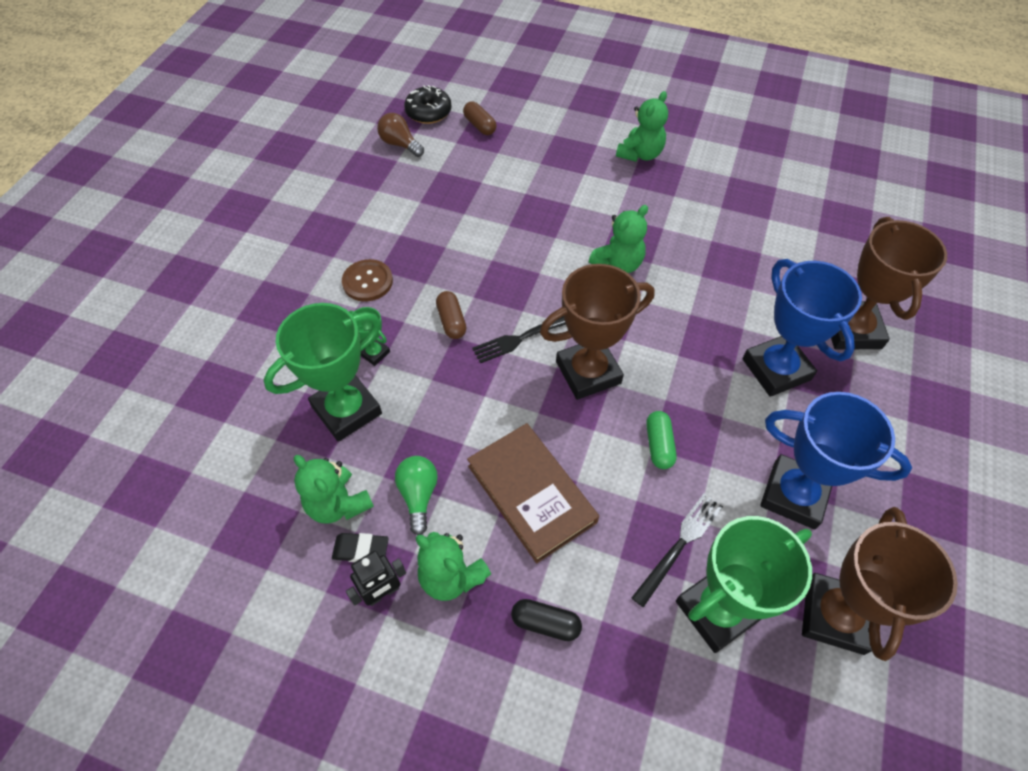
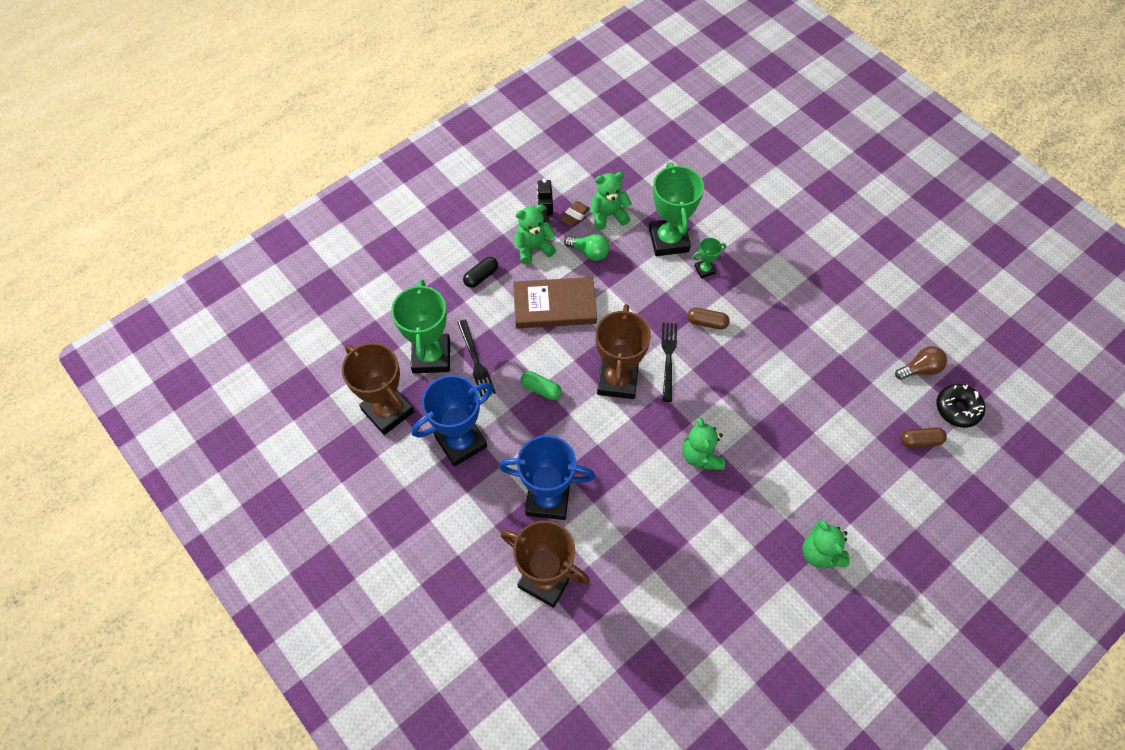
camera: 120 degrees right, 5 degrees up
black eraser [332,533,389,562] -> brown eraser [560,201,590,227]
brown button [342,259,393,302] -> none

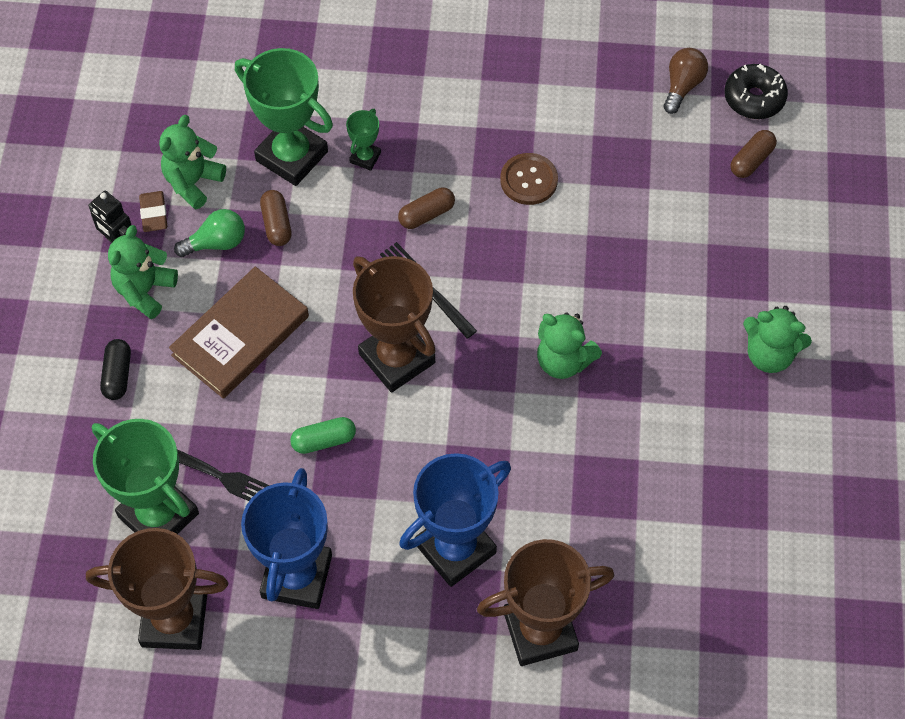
camera: 45 degrees left, 0 degrees up
none -> brown capsule [260,190,292,246]
none -> brown button [500,153,558,205]

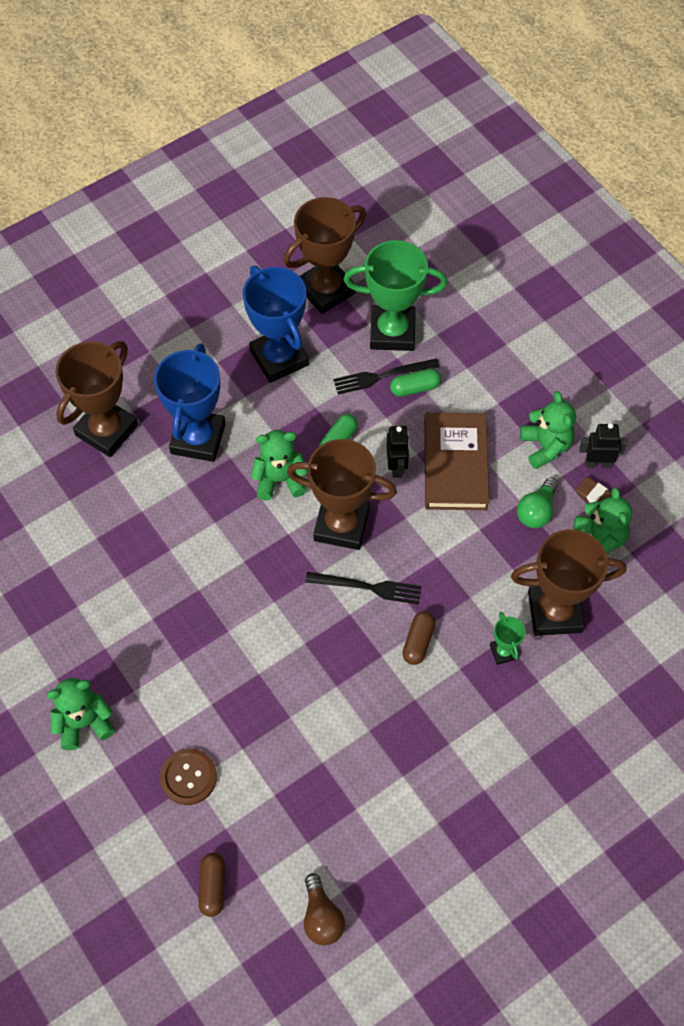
camera: 140 degrees right, 0 degrees up
black capsule [100,339,131,400] -> none
green trophy [235,48,333,186] -> brown trophy [511,529,627,636]
brown capsule [260,190,292,246] -> none
brown button [500,153,558,205] -> brown button moved to [160,748,217,805]
green teddy bear [537,312,602,379] -> green teddy bear moved to [251,430,308,500]
black donut [724,64,788,119] -> none
none -> black robot [386,426,409,478]
none -> green capsule [390,369,441,397]

